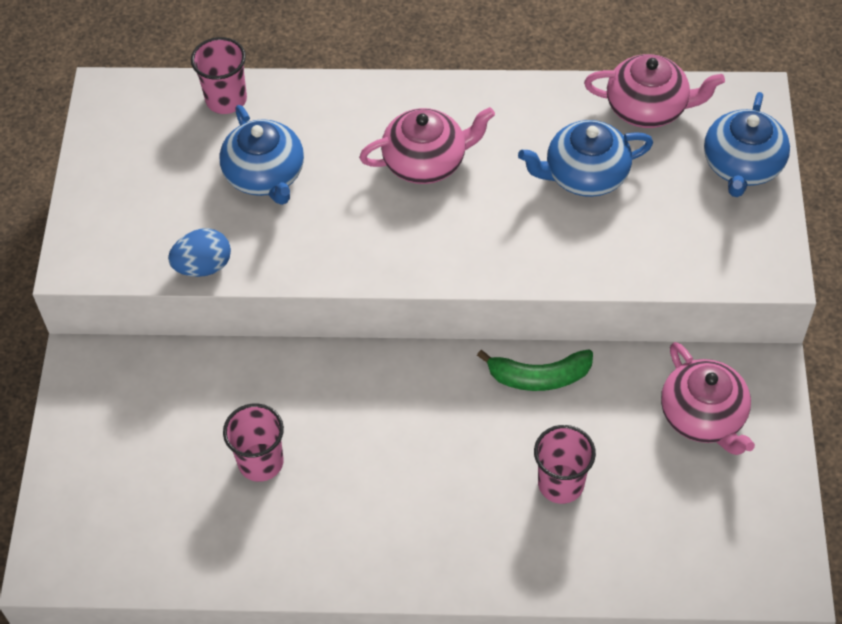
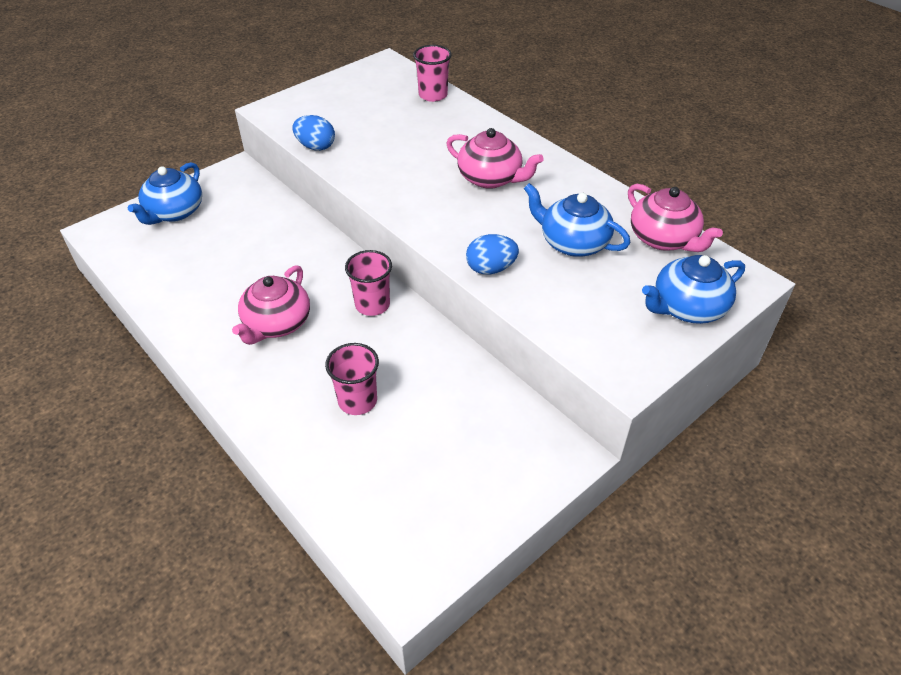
camera: 45 degrees right, 10 degrees down
blue teapot [219,105,304,205] -> blue teapot moved to [127,162,202,225]
pink cup [223,403,284,482] -> pink cup moved to [345,250,392,316]
green banana [477,350,593,391] -> none
pink teapot [661,342,755,455] -> pink teapot moved to [232,265,310,345]
none -> blue egg [466,234,519,275]

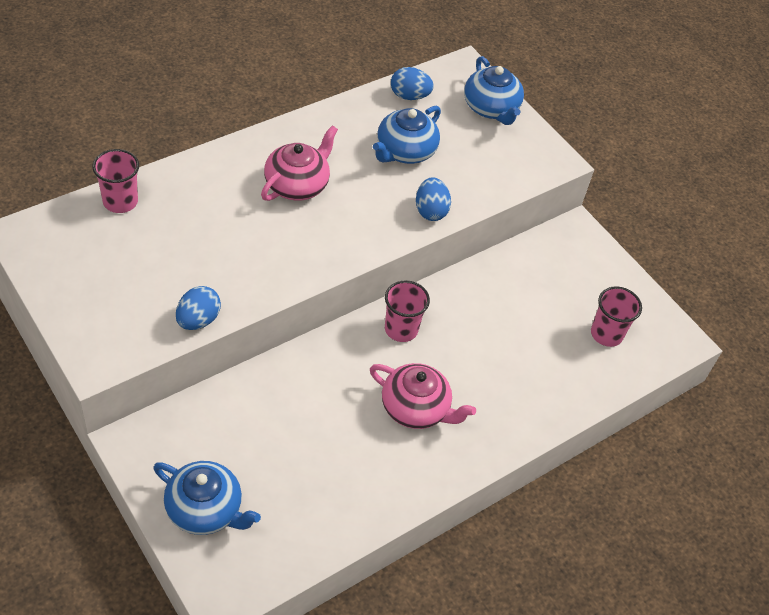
camera: 90 degrees left, 5 degrees up
pink cup [325,343,379,415] -> pink cup moved to [591,286,642,347]
pink teapot [628,184,723,252] -> blue egg [391,67,434,100]

